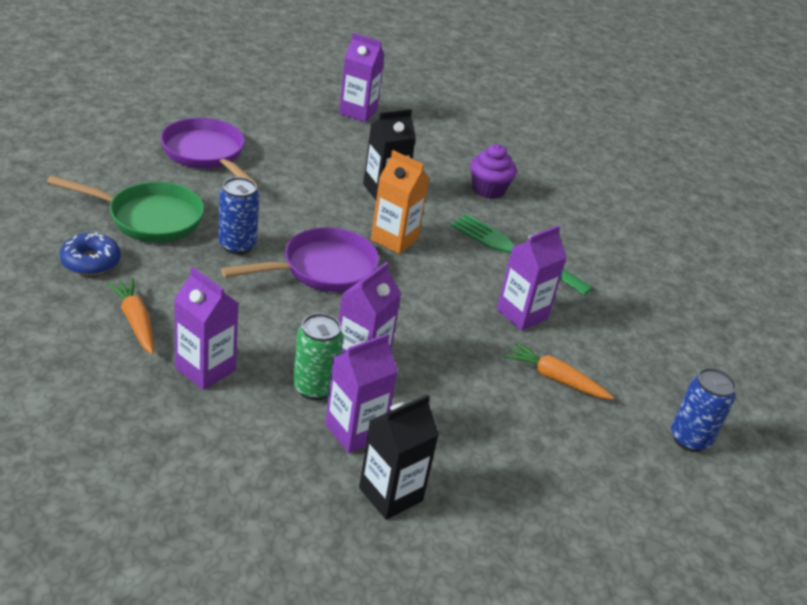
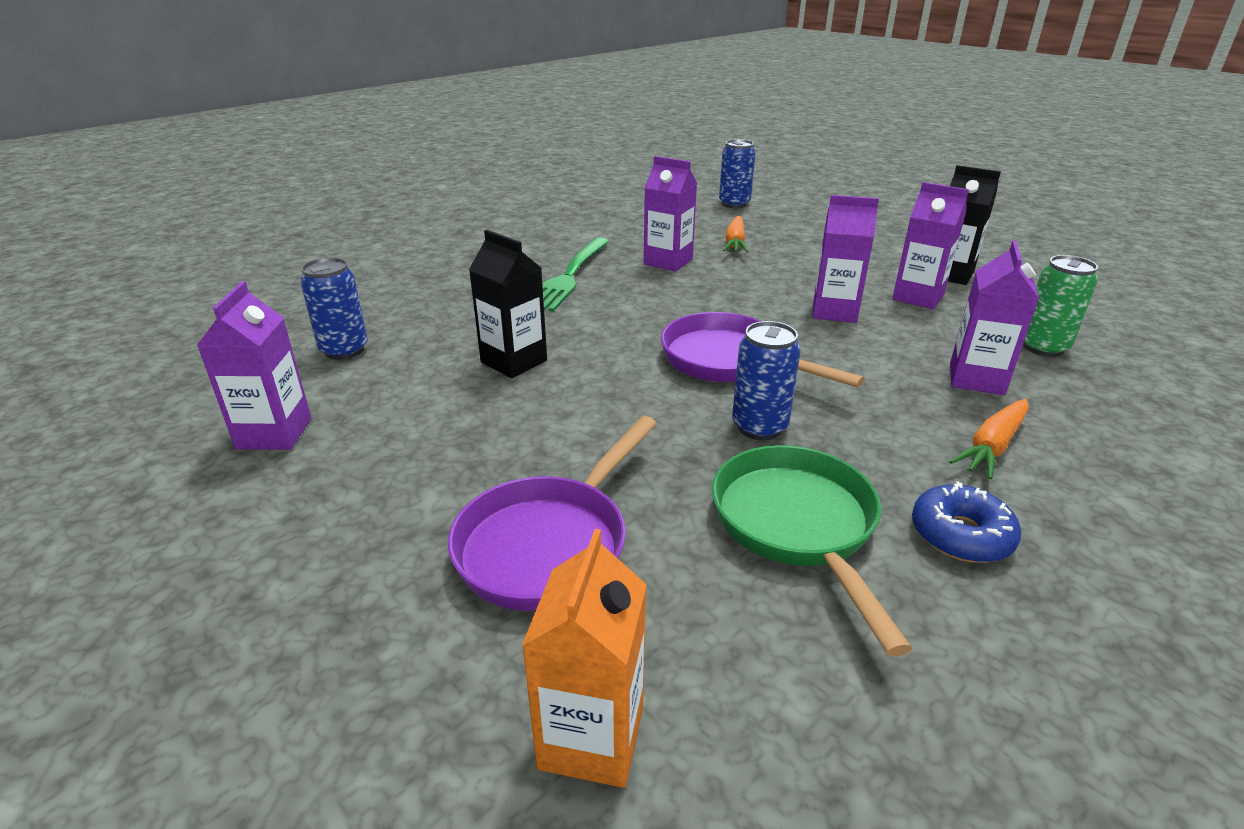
camera: 105 degrees left, 5 degrees down
green can [293,313,343,400] -> green can moved to [1023,255,1098,357]
orange carton [371,150,429,254] -> orange carton moved to [522,529,647,788]
purple cupcake [470,144,517,199] -> none
none -> blue can [301,257,368,360]

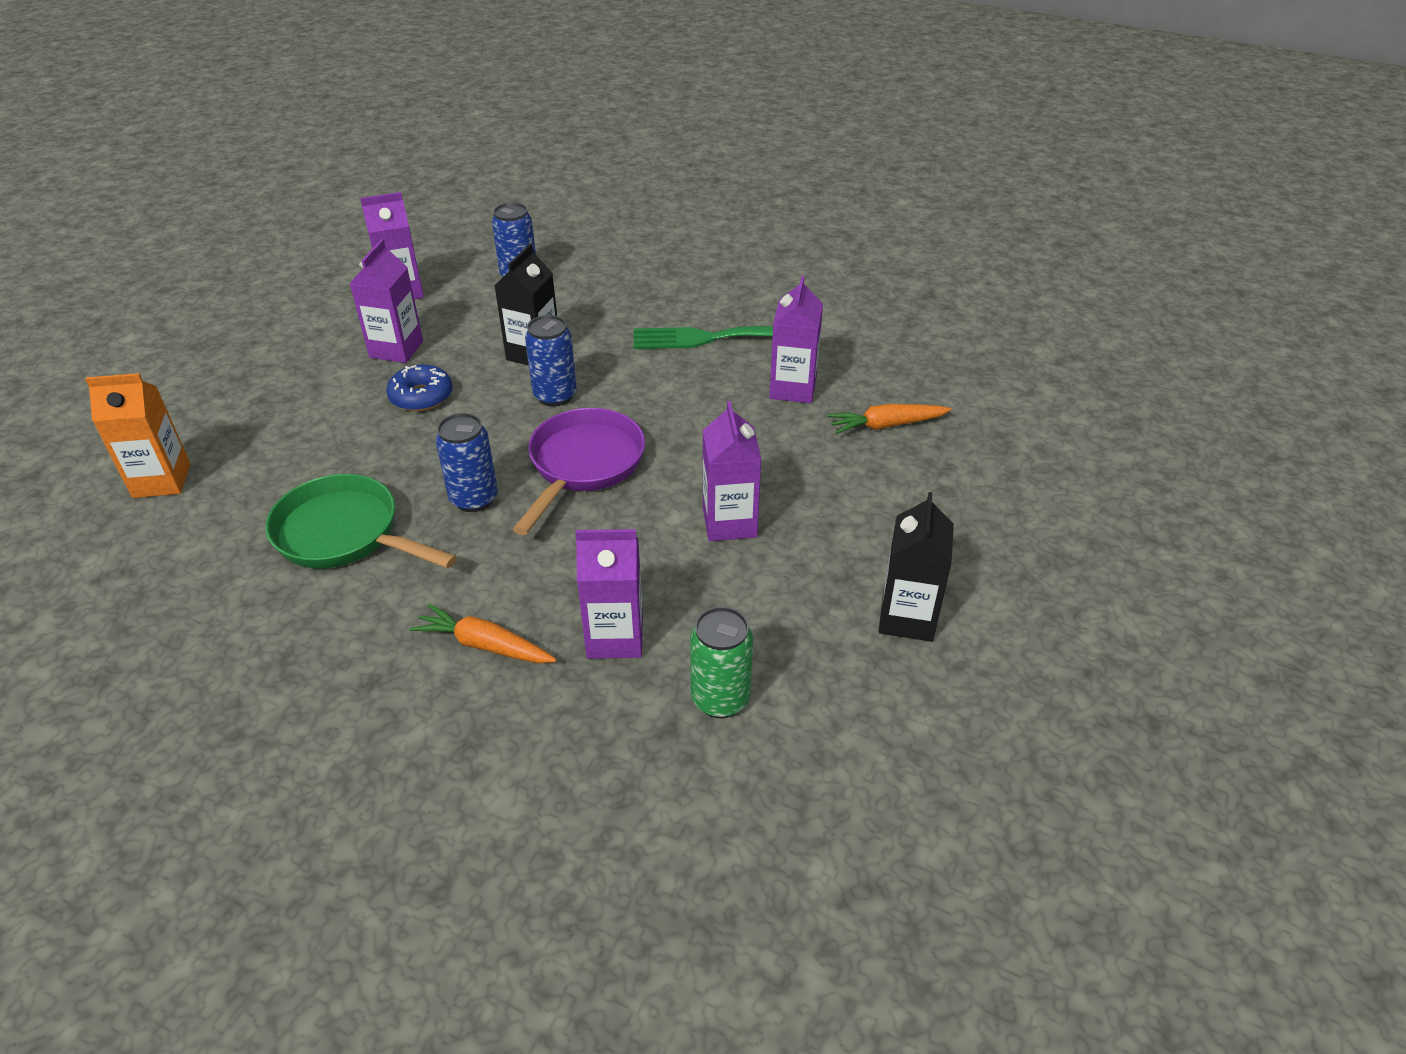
camera: 70 degrees right, 10 degrees up
purple pan [448,416,657,611] -> none
green pan [712,445,912,657] -> green pan turned 120 degrees counterclockwise [265,474,457,569]
blue can [719,139,756,208] -> blue can moved to [525,315,577,407]
purple carton [892,182,969,309] -> purple carton moved to [349,239,423,363]
blue donut [912,481,1021,563] -> blue donut moved to [386,364,452,411]

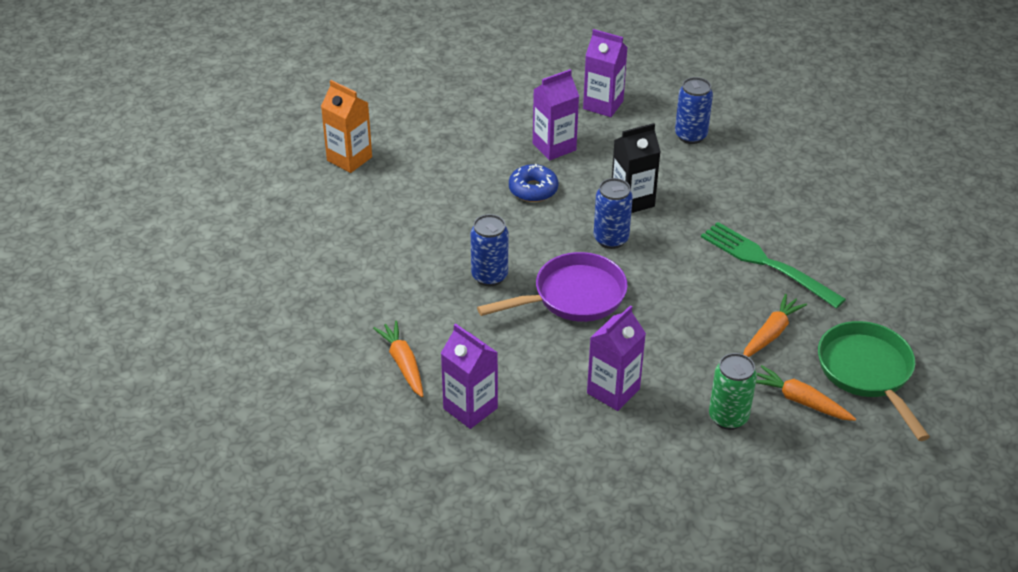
camera: 45 degrees right, 0 degrees up
green pan [265,474,457,569] -> green pan moved to [818,321,930,441]
green can [690,607,753,718] -> green can moved to [709,353,757,430]
purple carton [769,276,823,403] -> orange carrot [743,294,807,357]
black carton [879,492,954,642] -> none

